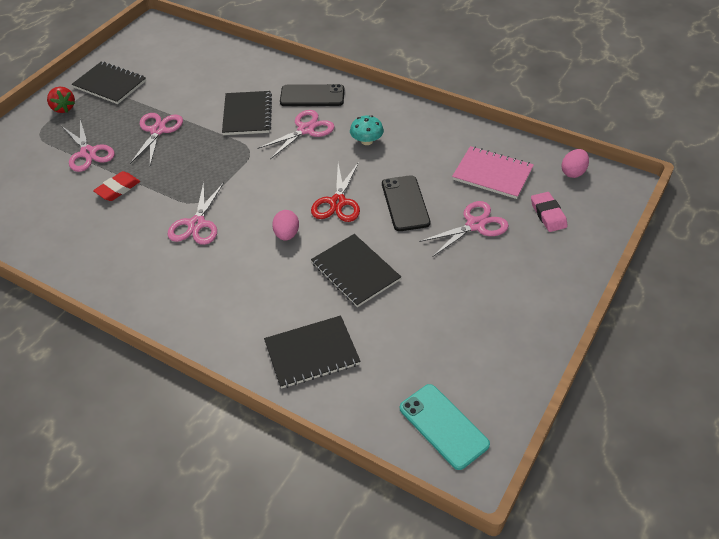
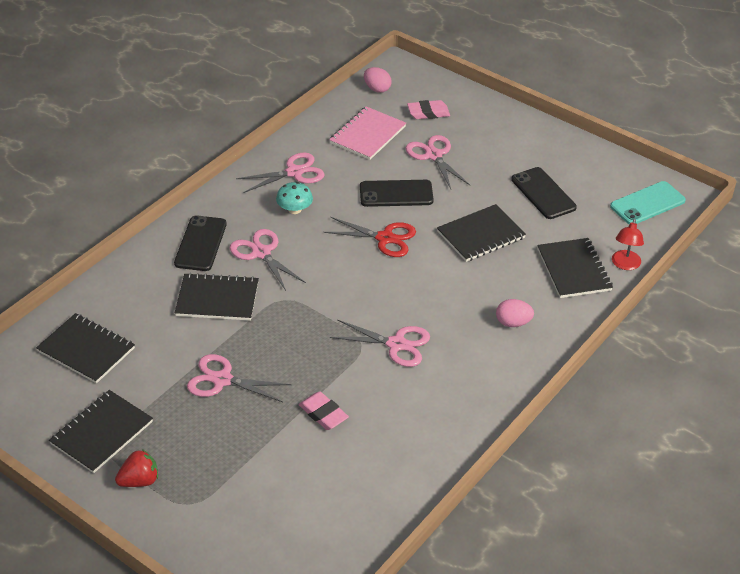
camera: 85 degrees left, 5 degrees down
pink scissors [62,119,115,172] -> pink scissors moved to [236,152,325,193]
red eraser [93,171,140,201] -> pink eraser [299,392,349,430]
pink egg [272,210,299,241] -> pink egg moved to [496,299,534,327]
none -> black notebook [36,313,135,383]
none -> black phone [511,167,577,219]
none -> red lamp [612,219,644,270]

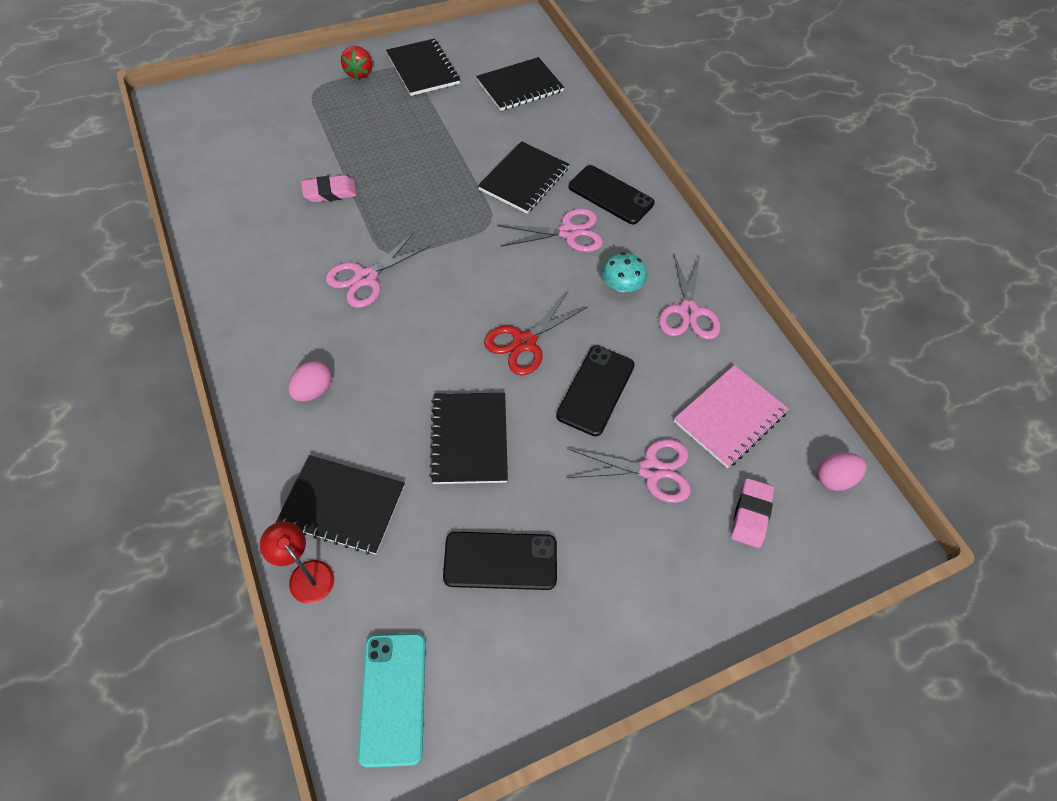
camera: 115 degrees right, 15 degrees up
pink scissors [187,354,291,402] -> none
pink notebook [329,106,406,160] -> pink notebook turned 75 degrees clockwise [674,365,789,468]

